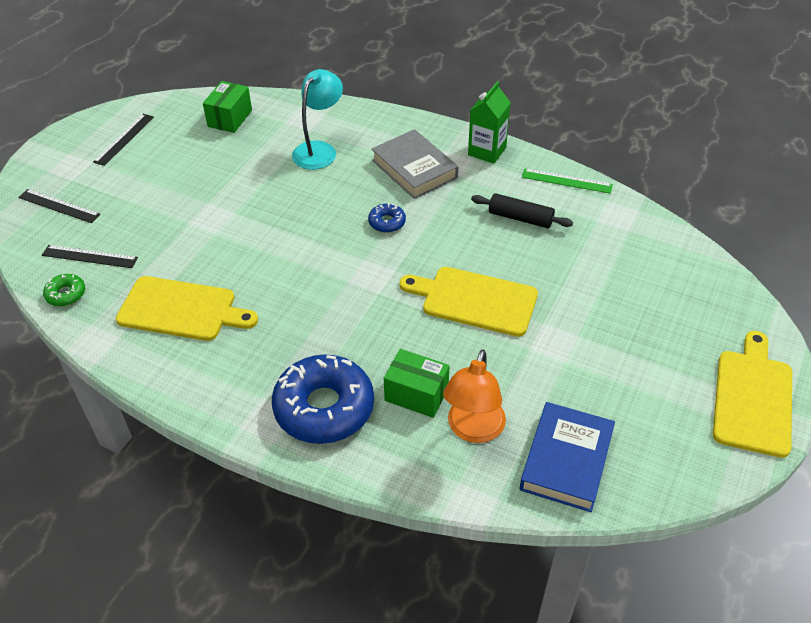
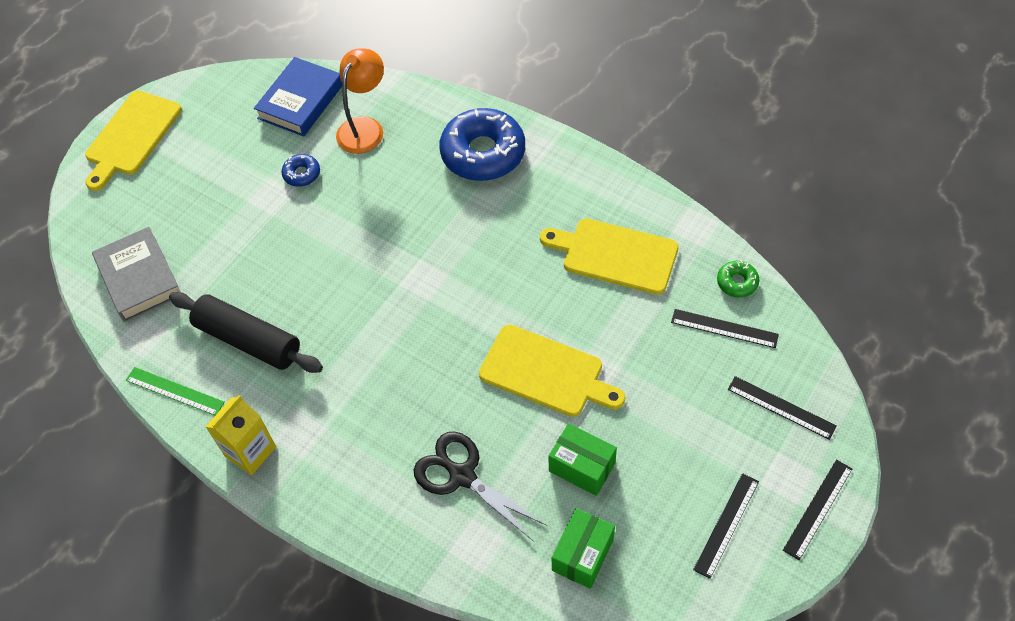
camera: 170 degrees left, 10 degrees up
turquoise lamp [292,69,343,170] -> black scissors [414,431,547,541]
blue donut [368,203,406,233] -> blue donut moved to [281,154,320,187]
grey book [372,129,458,199] -> grey book moved to [92,227,181,322]
green box [384,349,449,418] -> green box moved to [548,423,617,496]
yellow cutting board [399,267,538,337] -> yellow cutting board moved to [479,325,625,417]
green carton [468,81,511,164] -> yellow carton [205,395,276,475]
black rolling pin [471,193,573,228] -> black rolling pin [169,292,323,373], size x1.56
none -> black ruler [783,460,852,560]

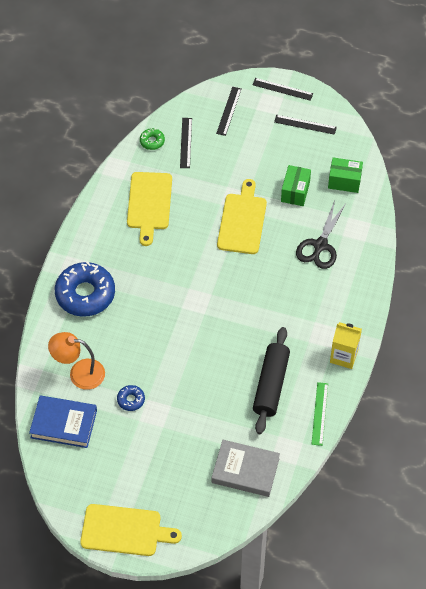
camera: 110 degrees left, 0 degrees up
grey book [92,227,181,322] -> grey book turned 60 degrees clockwise [211,440,280,497]

